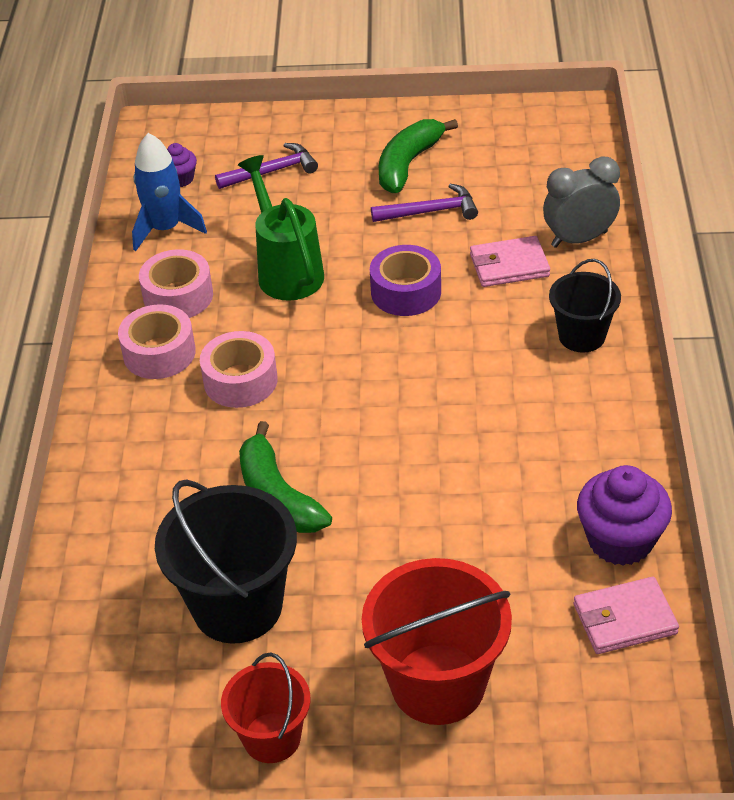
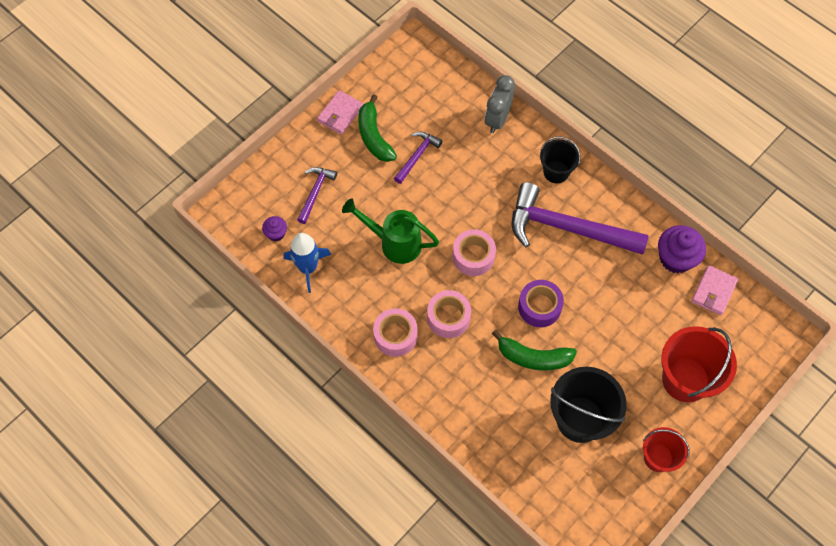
camera: 50 degrees left, 20 degrees up
pink tape [139,249,213,318] -> pink tape moved to [453,229,496,276]
purple tape [370,245,441,316] -> purple tape moved to [518,280,564,327]
pink wallet [470,236,550,287] -> pink wallet moved to [317,90,363,135]
none -> purple hammer [512,182,649,255]

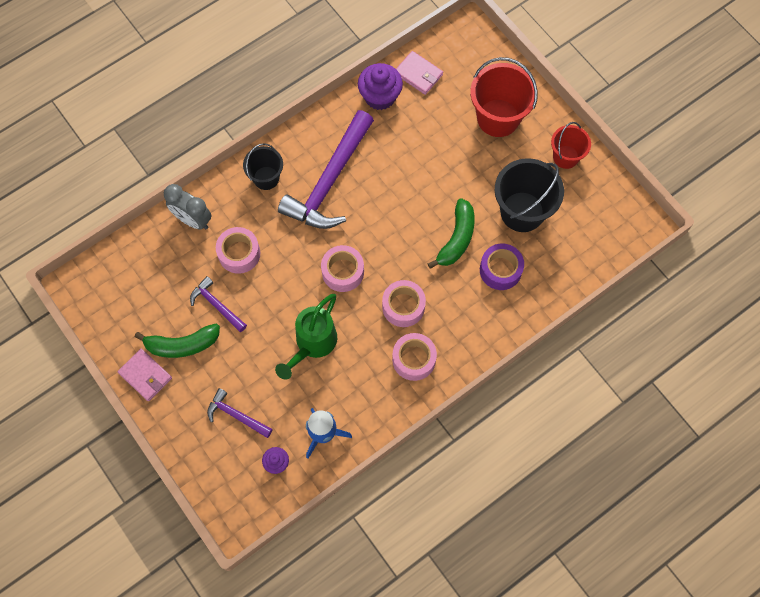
camera: 80 degrees left, 5 degrees up
purple tape [518,280,564,327] -> purple tape moved to [480,244,524,290]
none -> pink tape [216,227,260,274]

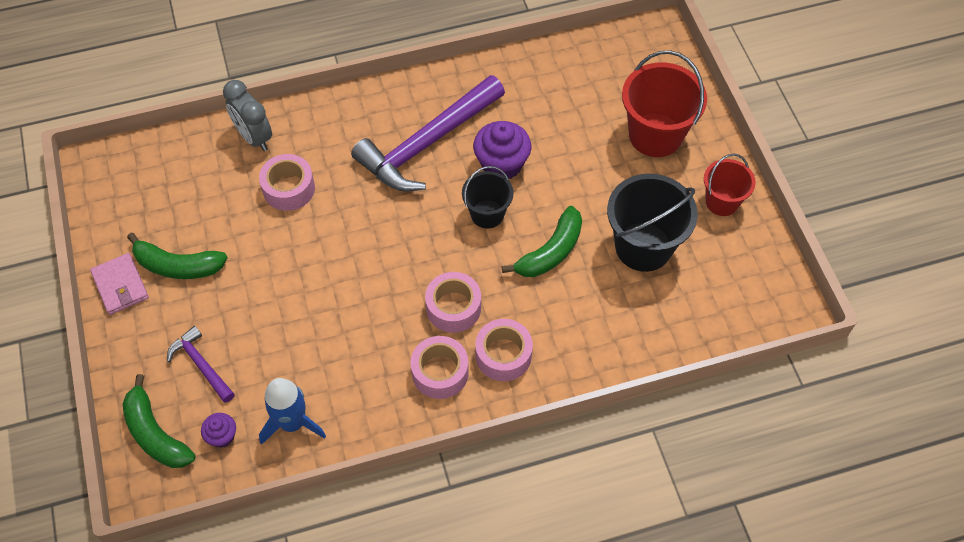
camera: 20 degrees right, 10 degrees down
purple hammer [190,276,247,332] -> none
black bucket [243,143,283,190] -> black bucket moved to [462,166,513,228]
green watering can [275,294,337,380] -> none
pink tape [321,245,364,292] -> pink tape moved to [475,319,533,381]
purple cupcake [358,63,403,110] -> purple cupcake moved to [473,121,531,179]
pink wallet [396,51,443,95] -> none
purple tape [480,244,524,290] -> none
none -> green banana [123,374,196,468]

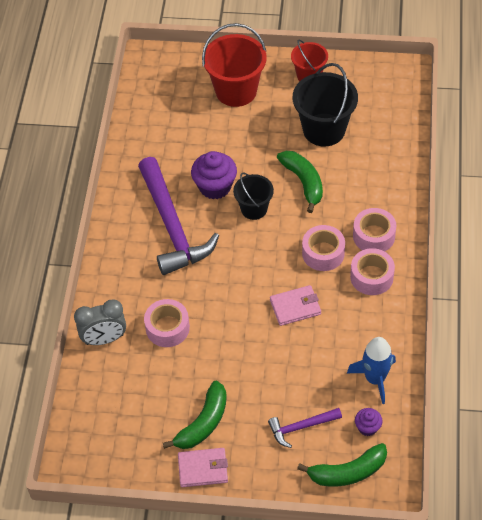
camera: 65 degrees left, 5 degrees down
none -> pink wallet [270,285,321,326]

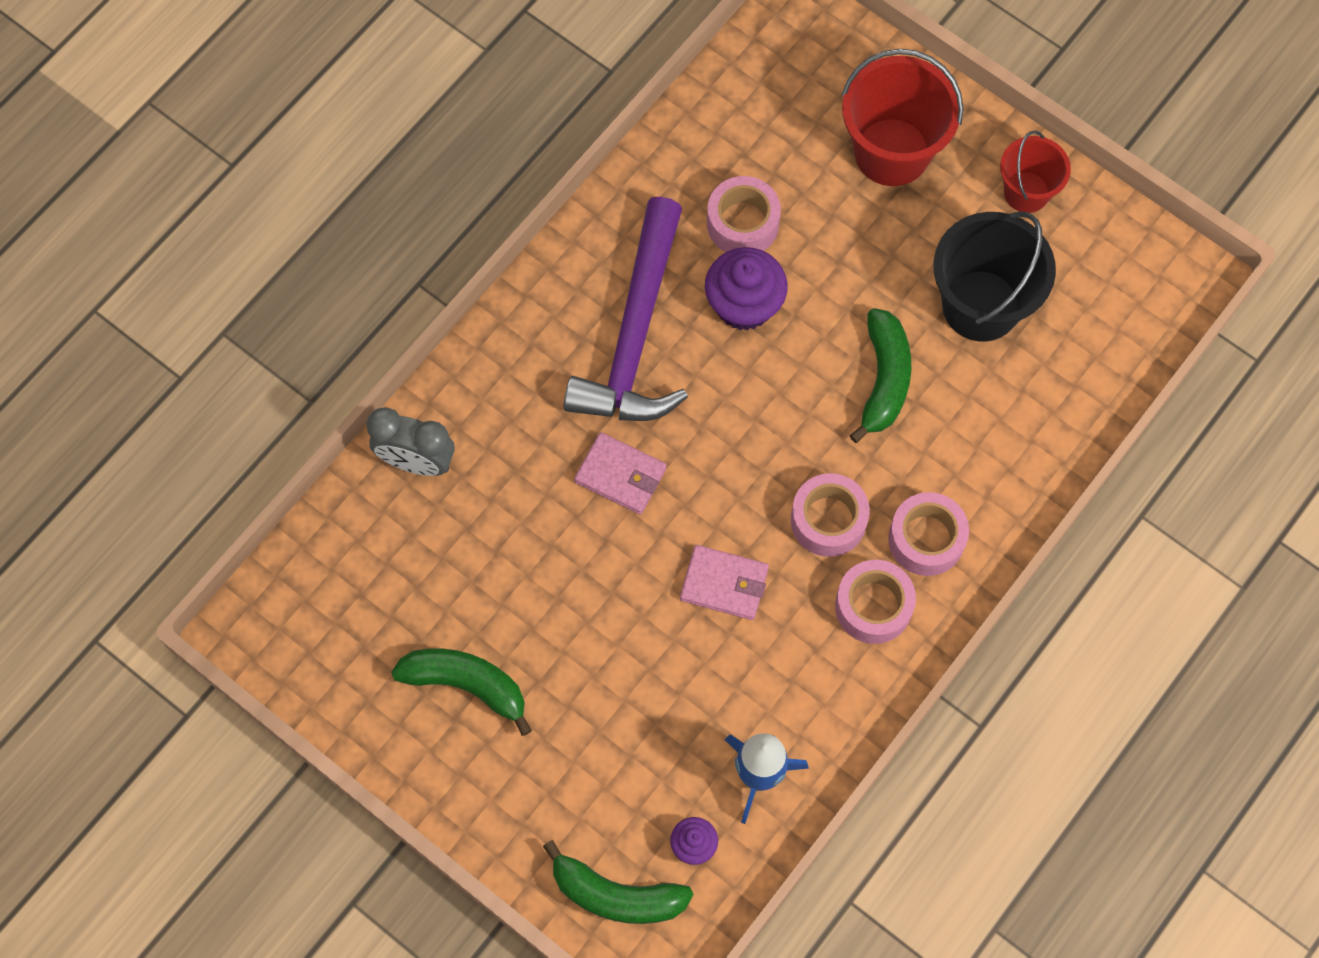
camera: 30 degrees right, 15 degrees up
pink tape [144,299,190,347] -> pink tape moved to [707,176,781,252]
green banana [163,381,227,449] -> green banana turned 135 degrees counterclockwise [391,649,532,736]
pink wallet [178,448,228,487] -> pink wallet moved to [574,432,667,514]
black bucket [233,172,274,220] -> none
purple hammer [268,408,342,448] -> none

